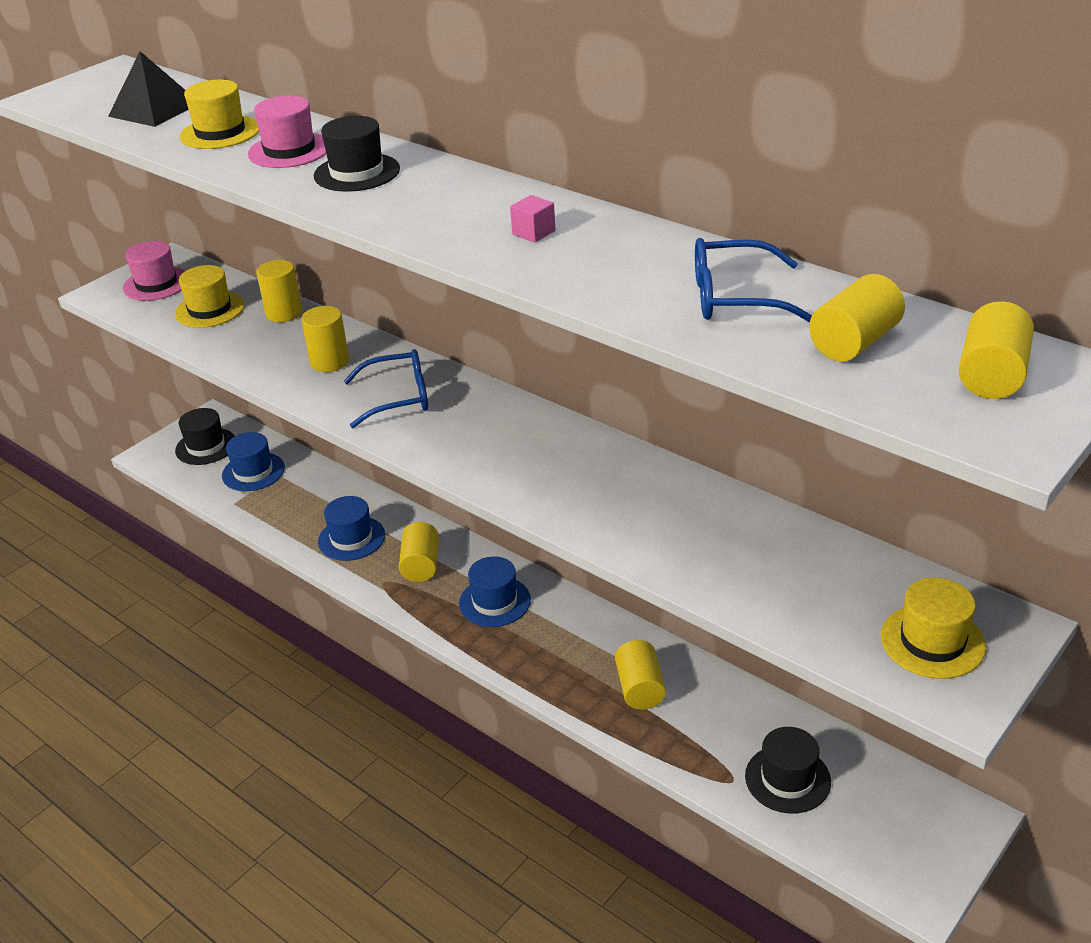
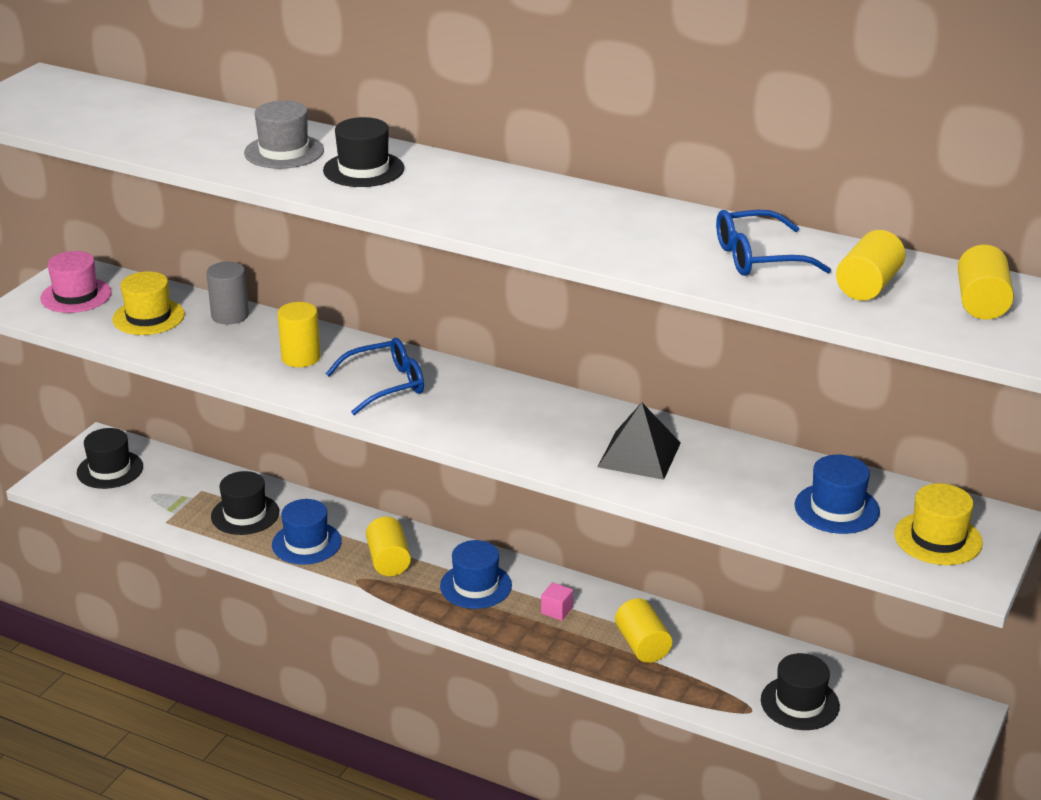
camera: 15 degrees left, 5 degrees down
black pyramid [108,51,189,127] -> black pyramid moved to [598,402,681,480]
yellow hat [180,80,259,149] -> none
blue hat [222,432,285,491] -> blue hat moved to [795,455,880,534]
pink hat [248,96,326,168] -> grey hat [244,101,324,169]
yellow cylinder [256,260,302,322] -> grey cylinder [206,262,249,324]
pink cube [510,195,555,242] -> pink cube moved to [541,582,573,621]
none -> black hat [211,471,279,535]

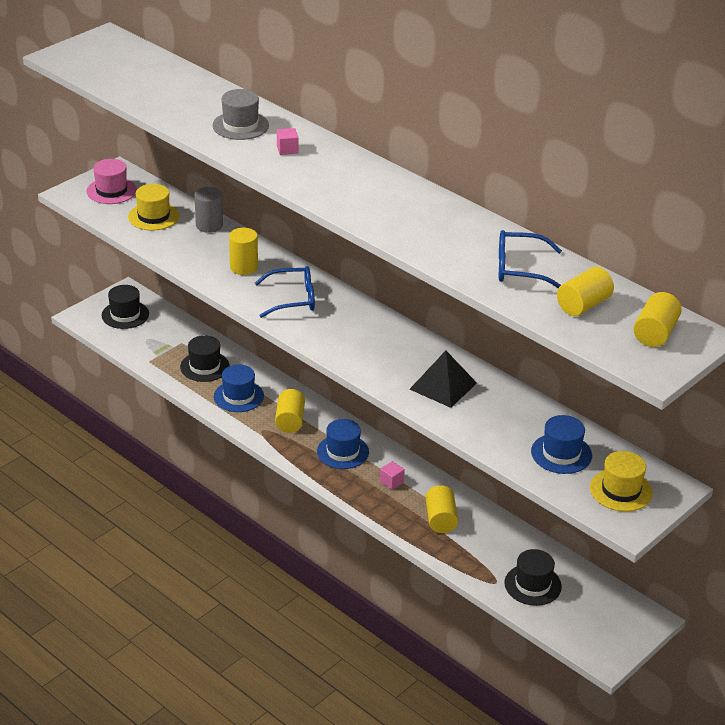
camera: 15 degrees right, 5 degrees up
black hat [323,117,404,187] -> pink cube [277,128,298,155]

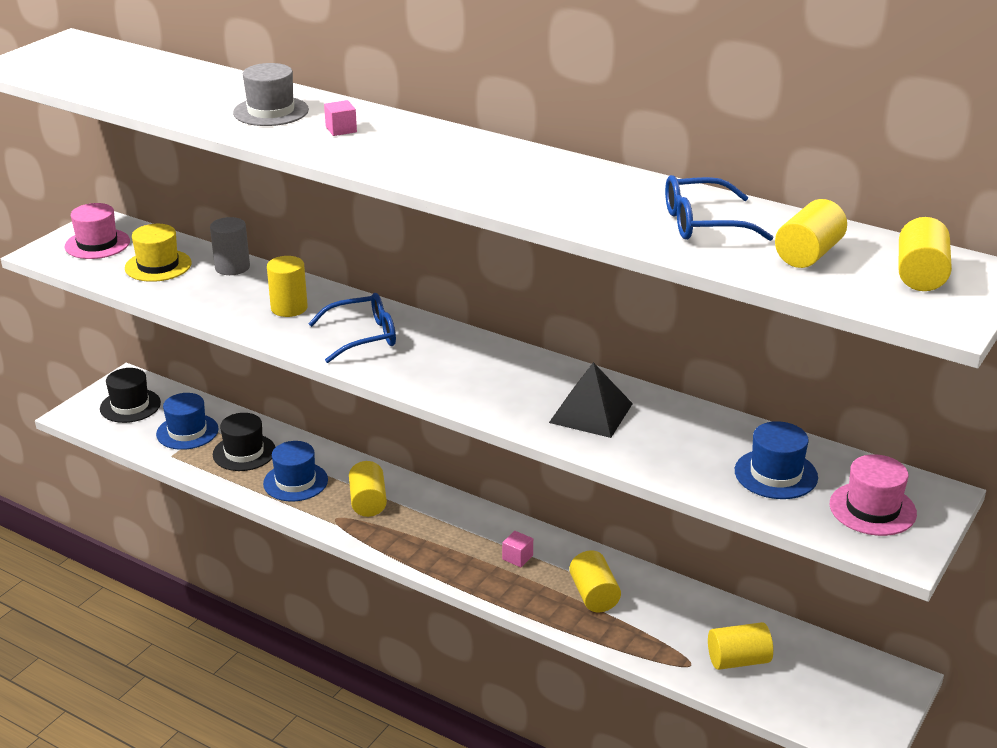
camera: 10 degrees left, 5 degrees down
blue hat [317,419,369,469] -> blue hat moved to [156,393,219,450]
black hat [505,549,562,606] -> yellow cylinder [708,622,773,670]
yellow hat [590,451,653,512] -> pink hat [830,454,917,536]

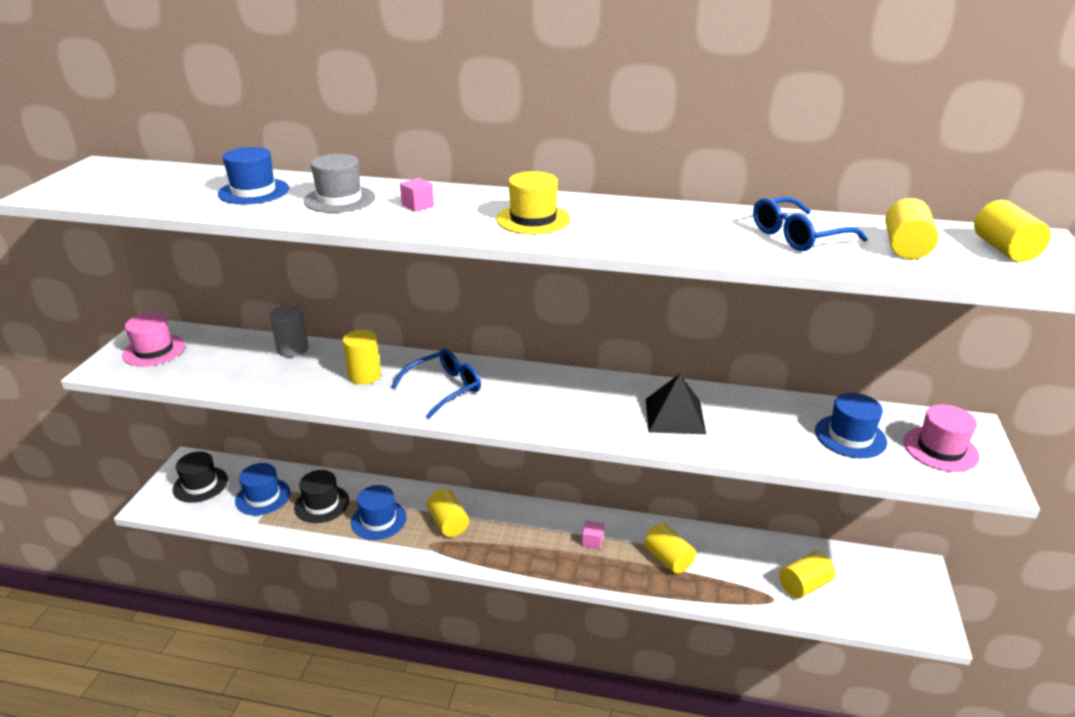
camera: 20 degrees left, 0 degrees up
yellow hat [125,224,192,282] -> yellow hat moved to [496,171,570,234]
none -> blue hat [218,147,289,204]

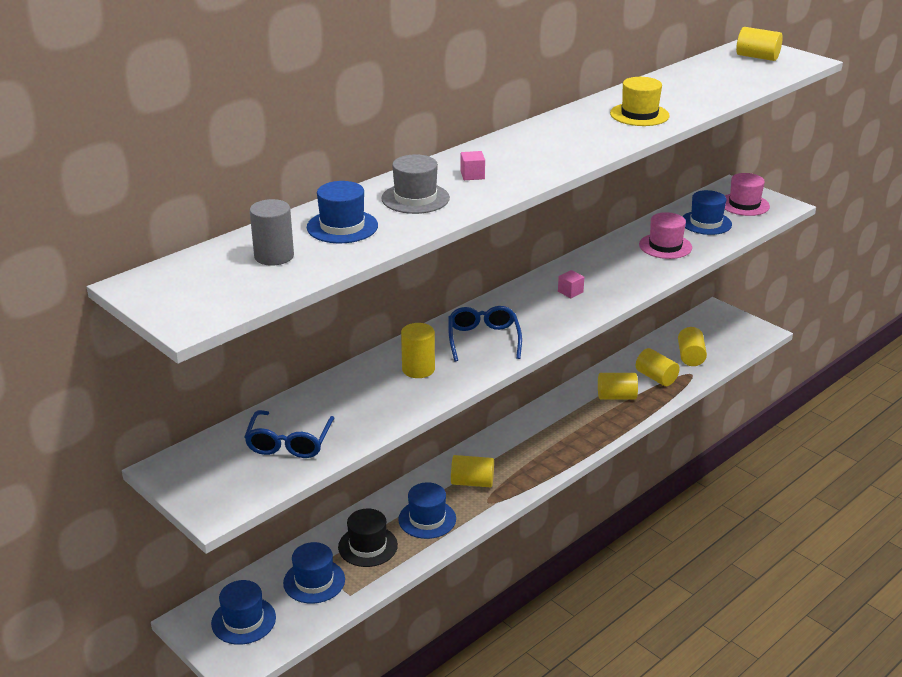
camera: 55 degrees left, 0 degrees up
pink hat [122,313,185,366] -> pink hat moved to [639,212,692,259]
black hat [173,451,228,503] -> blue hat [211,580,276,645]
grey cylinder [270,305,309,357] -> grey cylinder moved to [250,199,294,266]
yellow hat [496,171,570,234] -> yellow hat moved to [610,77,670,126]
pink cube [582,521,604,550] -> pink cube moved to [558,270,584,298]
black pyramid [646,374,706,434] -> none
blue glasses [753,197,868,251] -> blue glasses moved to [244,410,335,458]
yellow cylinder [885,198,938,260] -> yellow cylinder moved to [636,348,680,386]

